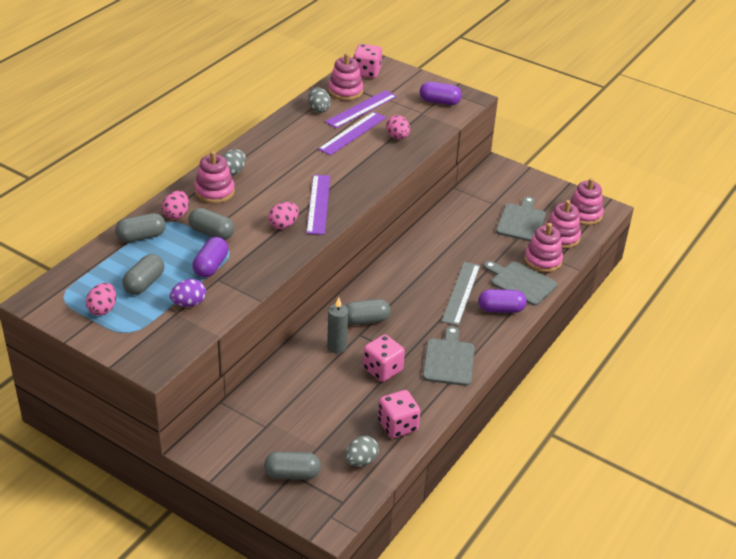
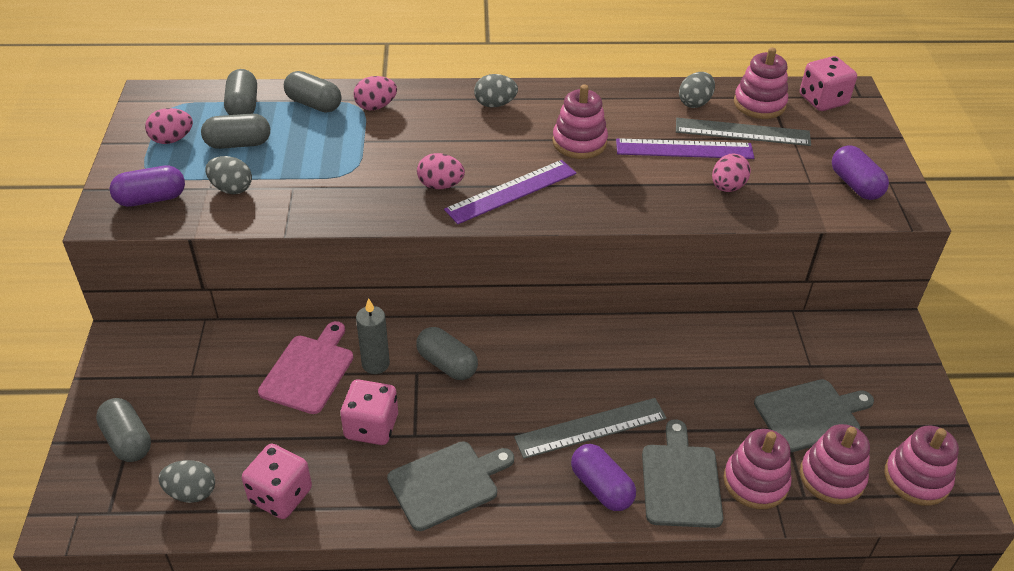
camera: 55 degrees right, 5 degrees up
purple egg [170,279,206,307] -> grey egg [205,156,252,194]
grey capsule [188,208,234,240] -> grey capsule moved to [224,69,257,115]
purple capsule [193,237,228,278] -> purple capsule moved to [110,166,185,207]
pink stacking toy [195,151,235,204] -> pink stacking toy moved to [552,84,608,159]
purple ruler [325,90,397,128] -> grey ruler [676,118,811,146]
none -> pink cutting board [258,321,353,414]

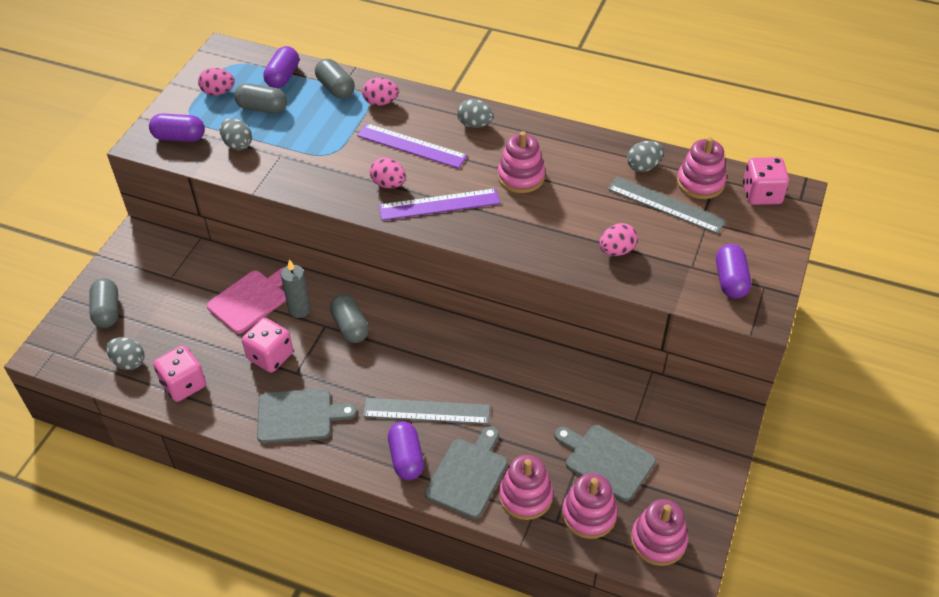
camera: 25 degrees right, 5 degrees up
grey capsule [224,69,257,115] -> purple capsule [263,46,299,88]
purple ruler [616,138,754,159] -> purple ruler moved to [357,123,468,169]
grey cutting board [754,379,874,452] -> grey cutting board turned 150 degrees counterclockwise [555,425,656,501]

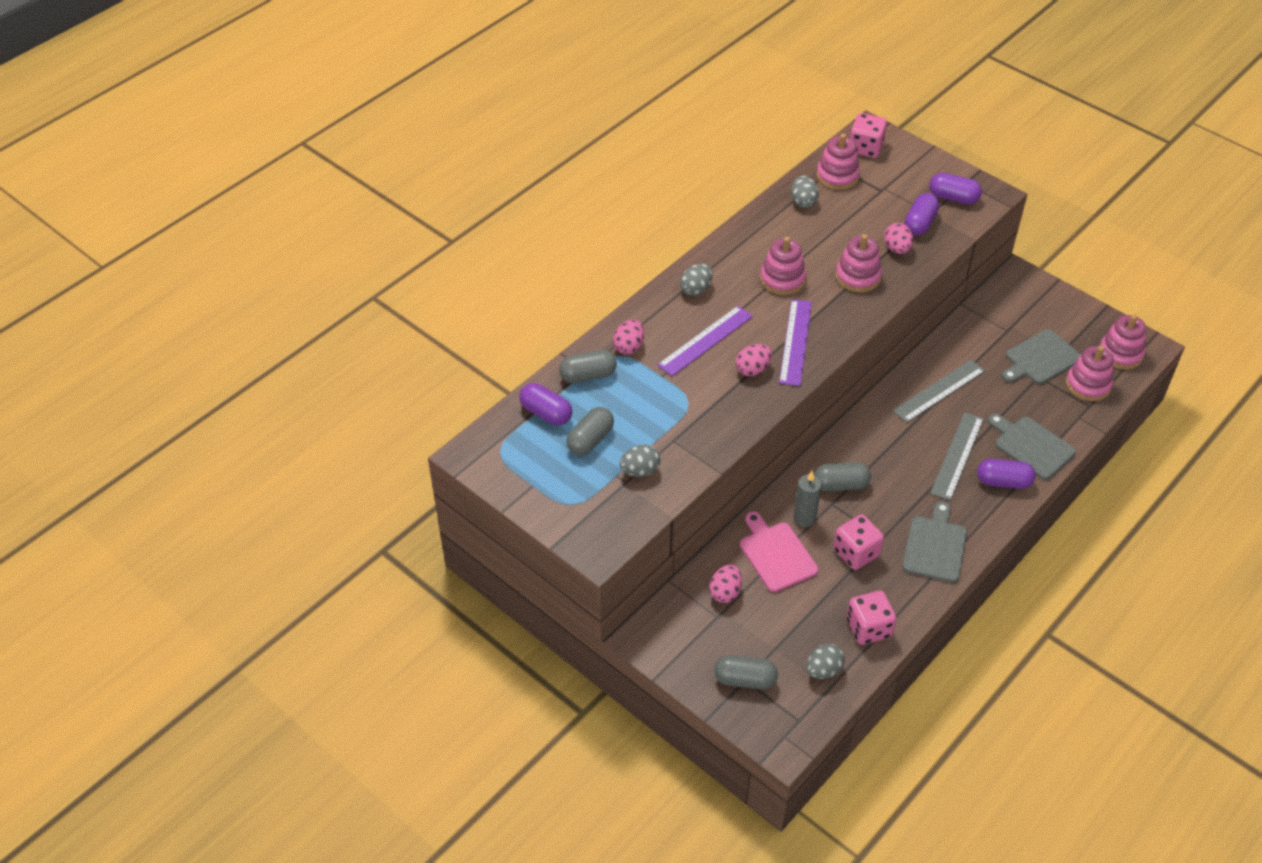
camera: 70 degrees left, 0 degrees up
purple capsule [149,114,205,142] -> purple capsule moved to [904,193,939,236]
pink egg [198,68,235,95] -> pink egg moved to [709,565,742,603]
pink stacking toy [499,455,553,520] -> pink stacking toy moved to [835,234,882,293]
grey ruler [608,176,726,234] -> grey ruler moved to [893,360,985,423]

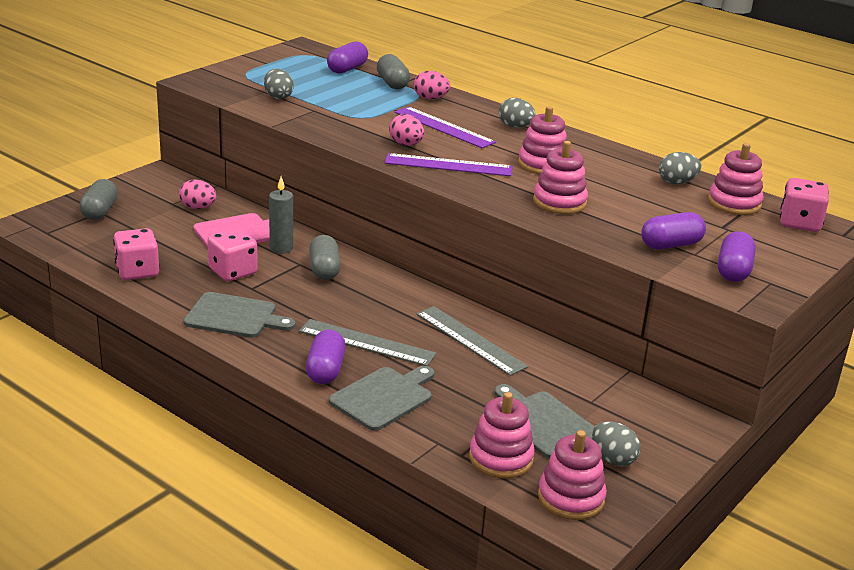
camera: 85 degrees right, 20 degrees down
grey capsule [566,407,614,456] -> none
grey egg [806,644,845,679] -> grey egg moved to [592,421,641,466]
pink egg [884,223,913,254] -> none
purple capsule [904,193,939,236] -> purple capsule turned 45 degrees counterclockwise [641,212,706,249]

